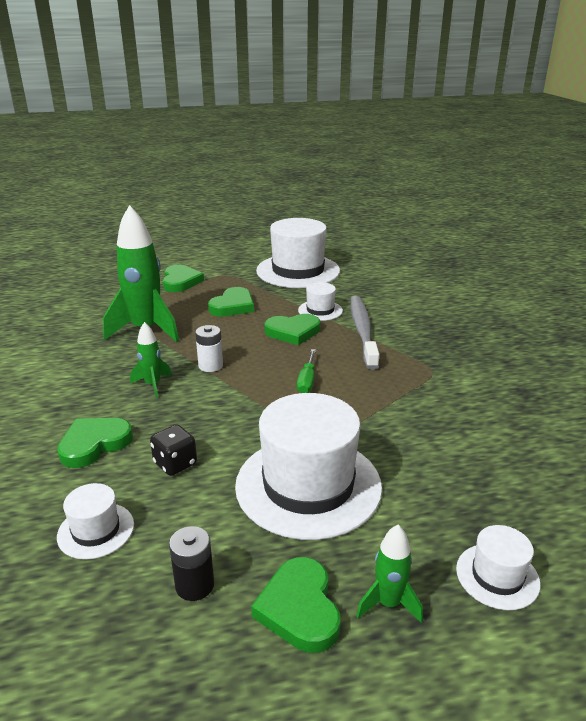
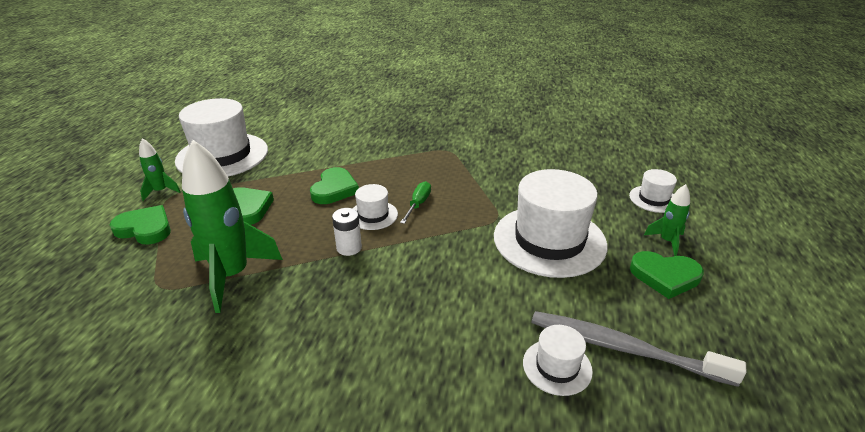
camera: 65 degrees left, 5 degrees up
green heart [57,418,133,468] -> none
green rocket [130,322,172,398] -> green rocket moved to [139,138,181,201]
black dice [150,425,197,476] -> none
black battery [169,526,214,601] -> none
green screwdriver [297,349,316,393] -> green screwdriver turned 105 degrees counterclockwise [400,181,431,224]
white hat [298,282,343,321] -> white hat moved to [352,184,398,230]
grey toothbrush [350,296,379,370] -> grey toothbrush moved to [532,311,746,387]

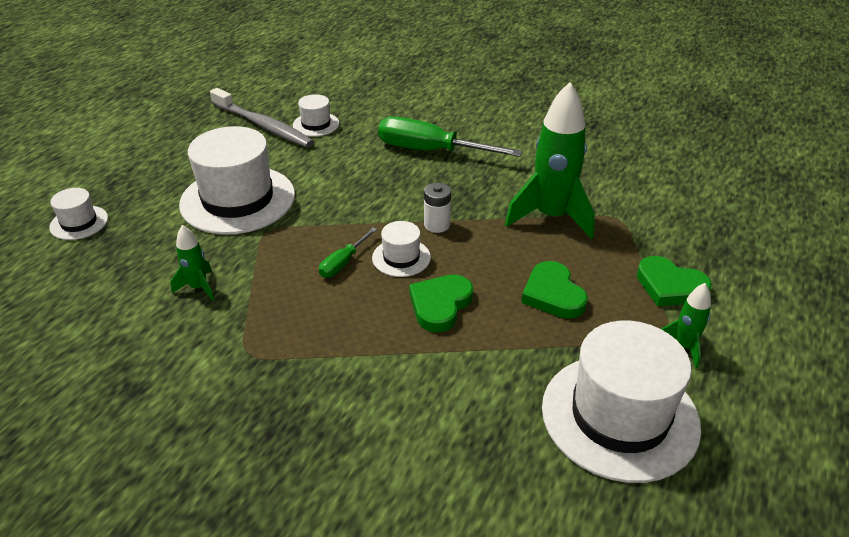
camera: 165 degrees left, 5 degrees up
green heart [630,251,704,299] -> none
green rocket [644,184,690,256] -> green rocket moved to [171,225,215,301]
none -> green screwdriver [378,116,523,157]

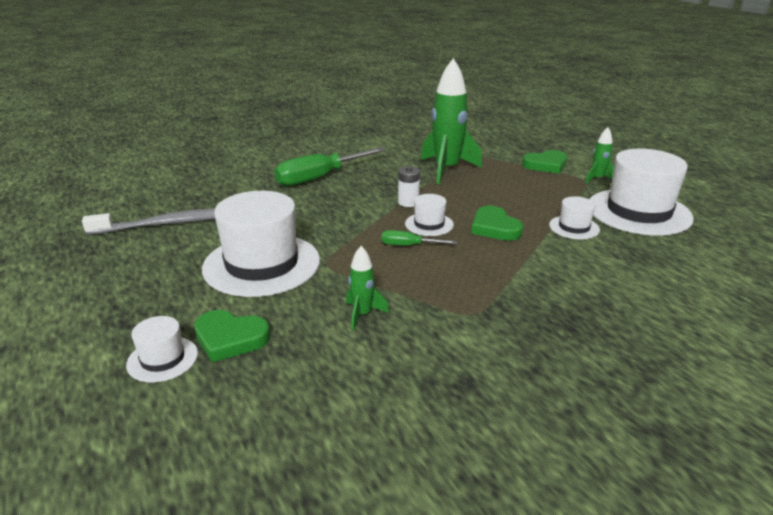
camera: 55 degrees left, 10 degrees down
white hat [293,94,339,137] -> white hat moved to [549,196,600,239]
green screwdriver [319,227,377,278] -> green screwdriver turned 120 degrees clockwise [382,230,457,246]
green heart [521,261,588,319] -> green heart moved to [194,310,270,362]

